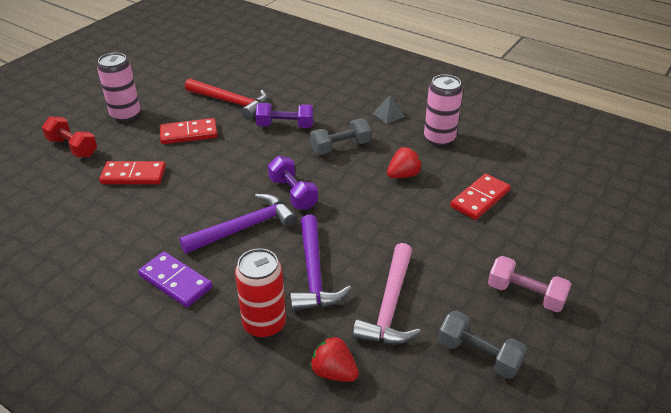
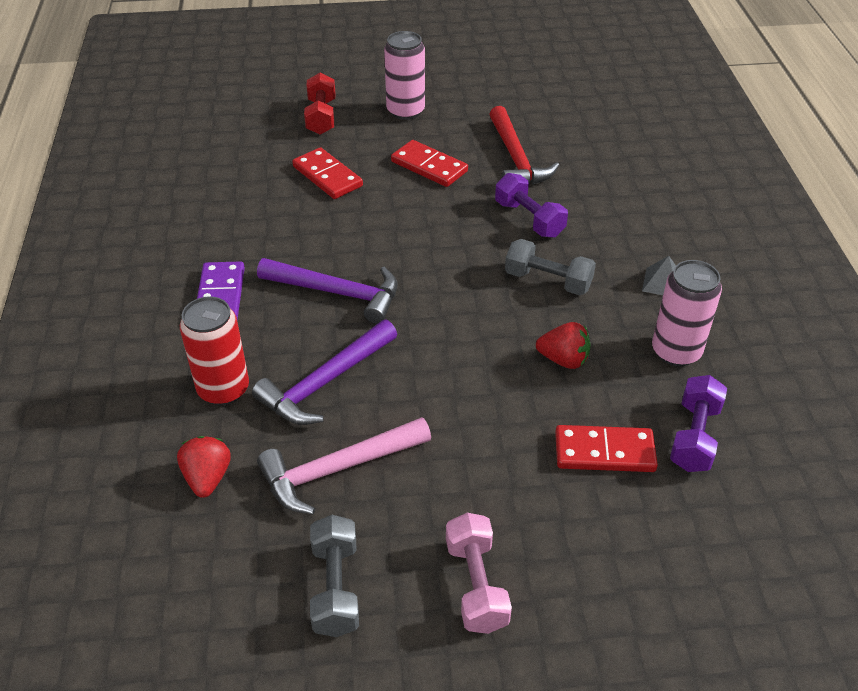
camera: 50 degrees right, 5 degrees up
purple dumbbell [268,156,318,210] -> purple dumbbell moved to [670,375,727,472]

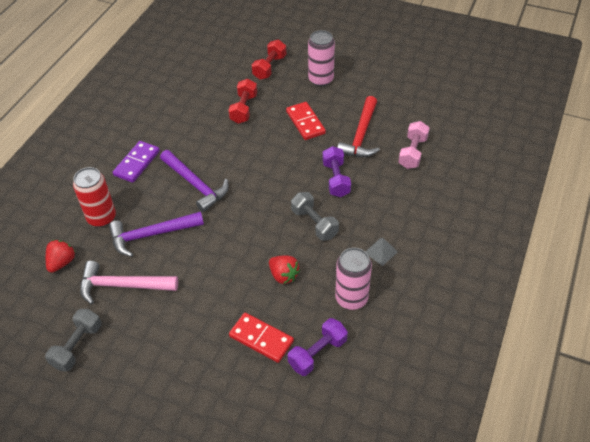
camera: 30 degrees right, 5 degrees up
red domino [292,147,363,199] -> red dumbbell [228,79,257,124]
pink dumbbell [446,513,512,634] -> pink dumbbell moved to [398,121,430,169]

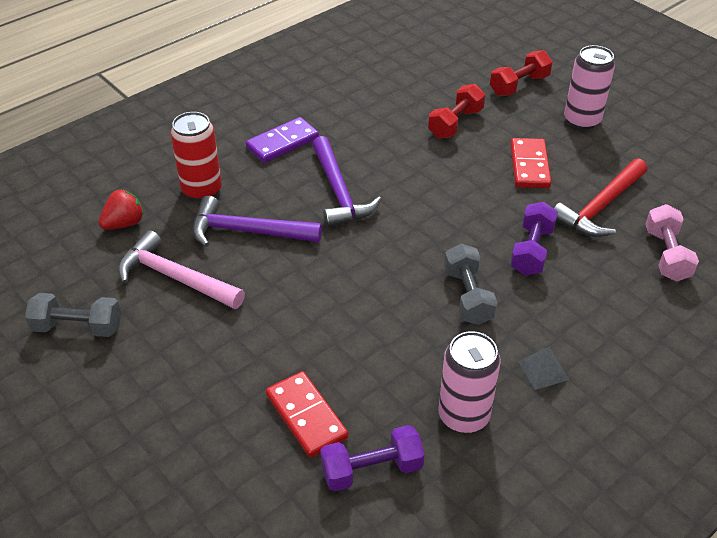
camera: 25 degrees right, 5 degrees down
grey dumbbell [45,309,102,372] -> grey dumbbell turned 45 degrees clockwise [25,293,121,337]
red strawberry [269,255,300,284] -> none
pink dumbbell [398,121,430,169] -> pink dumbbell turned 45 degrees counterclockwise [645,204,699,282]

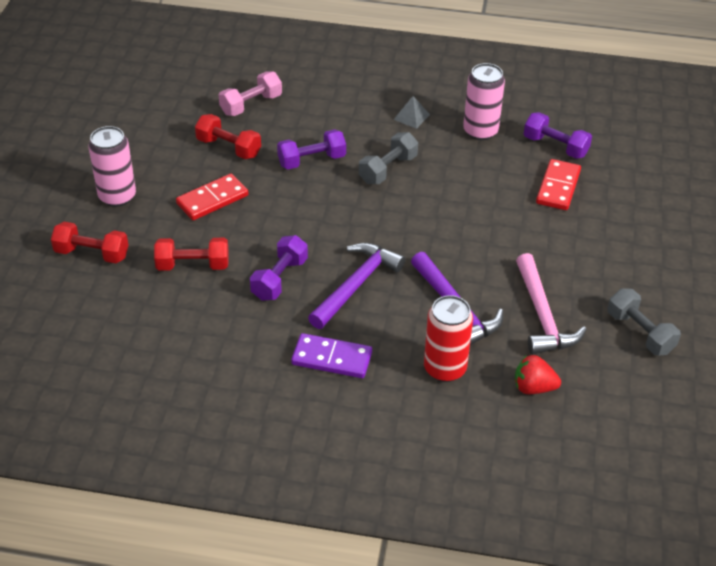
camera: 130 degrees left, 0 degrees up
red hammer [554,158,647,237] -> red dumbbell [195,114,261,159]
none -> purple dumbbell [250,235,308,301]

